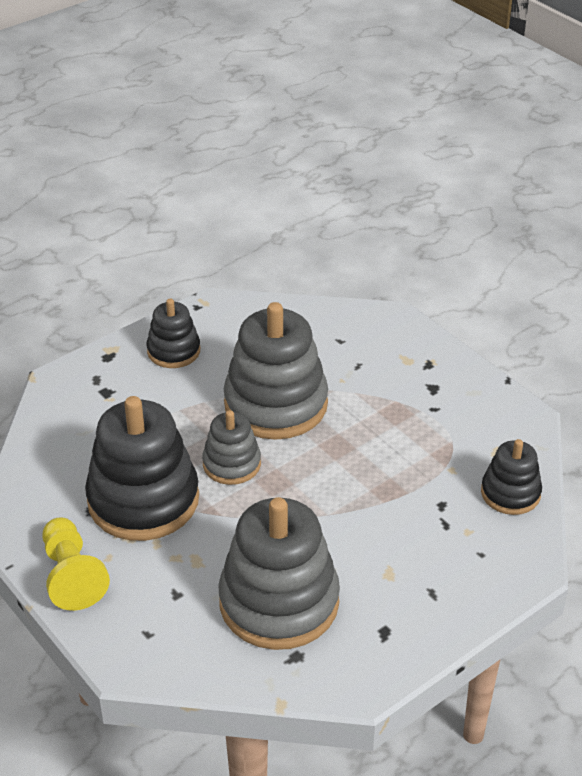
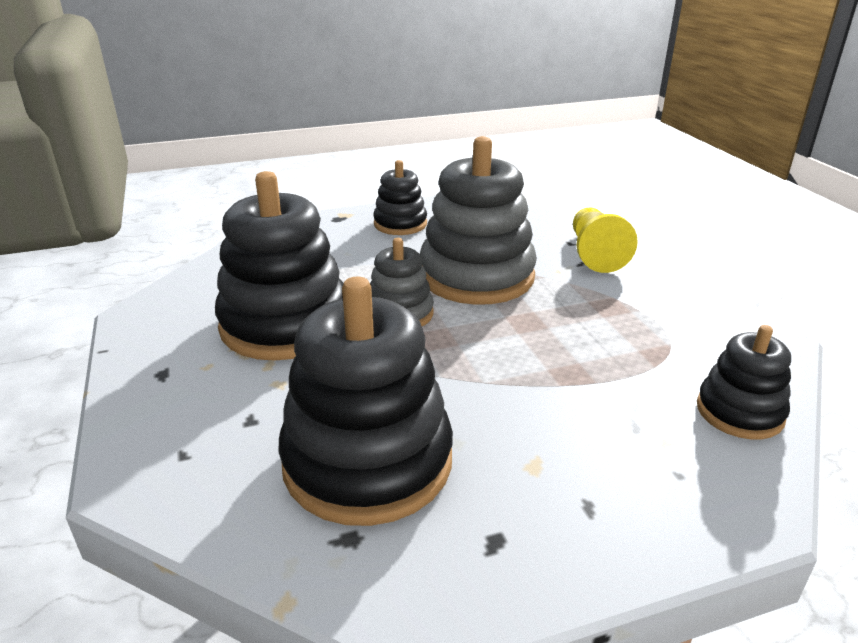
camera: 20 degrees right, 10 degrees down
yellow pawn [42,517,110,611] -> yellow pawn moved to [573,208,638,273]
grey stacking toy [218,497,340,650] -> black stacking toy [279,277,453,526]

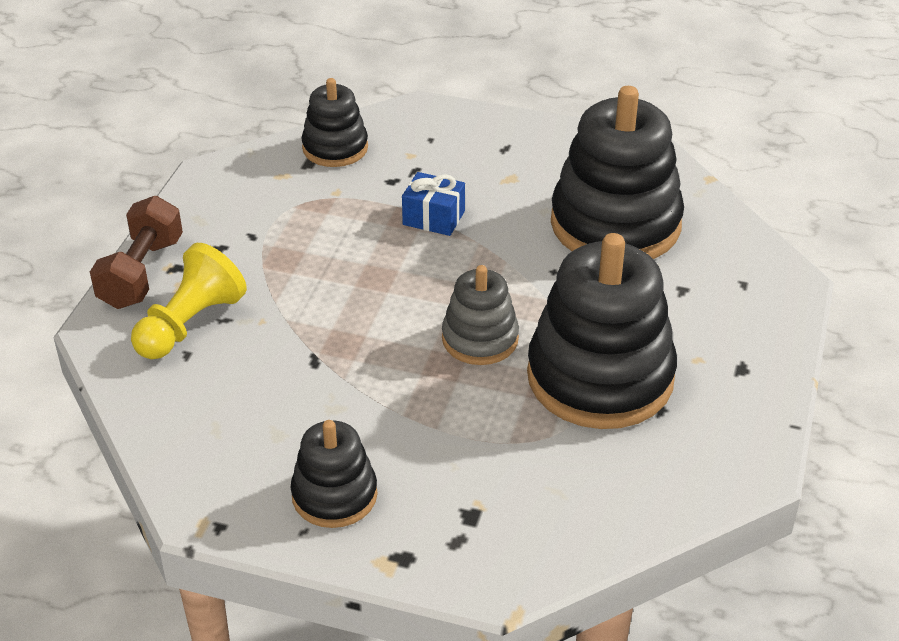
camera: 145 degrees left, 10 degrees up
grey stacking toy [420,136,537,305] -> none
none -> brown dumbbell [90,196,183,309]
none -> blue gift [402,172,465,236]

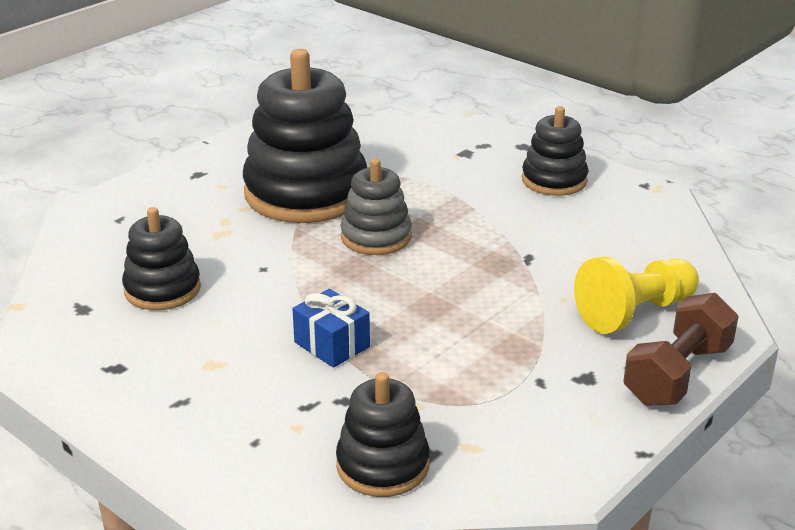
camera: 155 degrees left, 10 degrees down
black stacking toy [551,86,684,259] -> black stacking toy [122,207,201,310], size x0.54

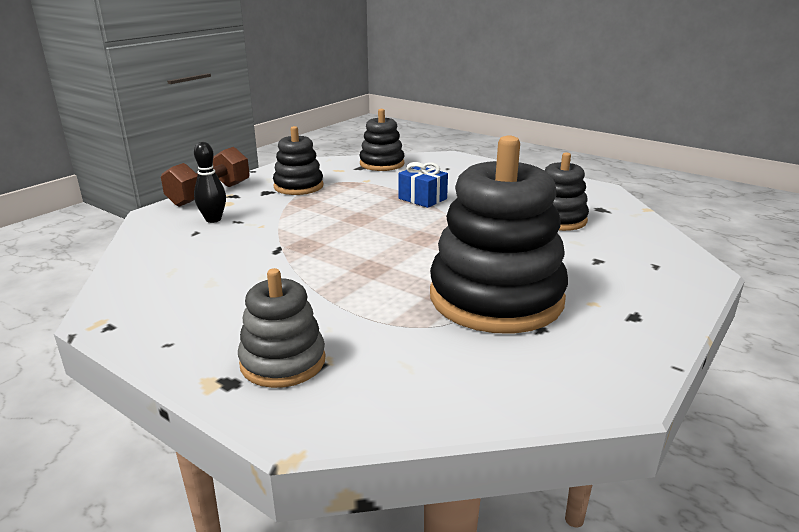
camera: 175 degrees right, 5 degrees down
grey stacking toy [340,159,412,255] -> grey stacking toy moved to [238,268,326,388]
black stacking toy [522,106,588,196] -> black stacking toy moved to [273,126,323,195]
yellow pawn [574,256,699,334] -> black bowling pin [194,142,226,223]

